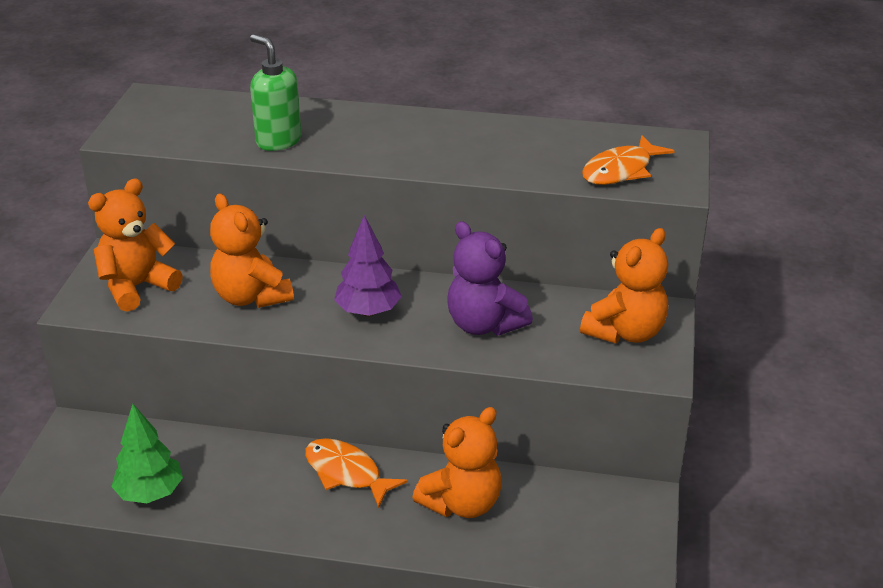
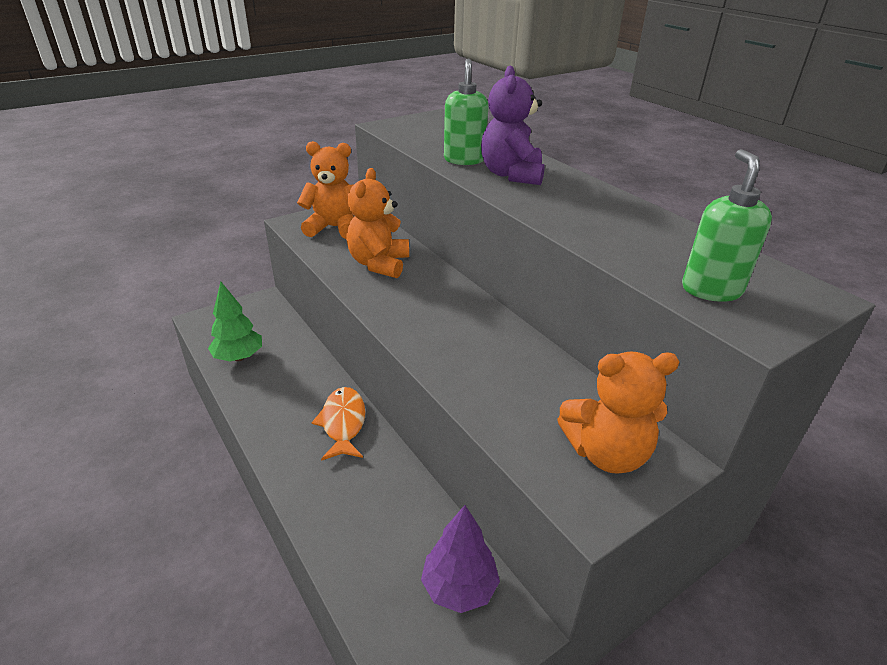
camera: 45 degrees right, 0 degrees up
purple tree [334,215,402,317] -> purple tree moved to [421,505,500,613]
orange teddy bear [412,407,502,518] -> none
purple teddy bear [447,221,533,335] -> purple teddy bear moved to [481,65,545,185]
orange fish [582,135,675,185] -> green soap dispenser [682,149,772,302]

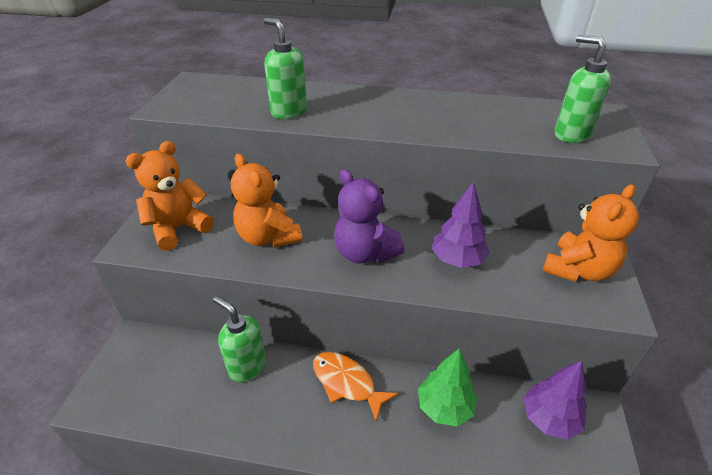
camera: 45 degrees left, 5 degrees up
green tree [208,282,262,362] -> green tree moved to [418,348,477,426]
purple teddy bear [481,65,545,185] -> purple teddy bear moved to [334,169,405,264]
none -> green soap dispenser [213,296,266,382]
none -> purple tree [432,181,490,268]

